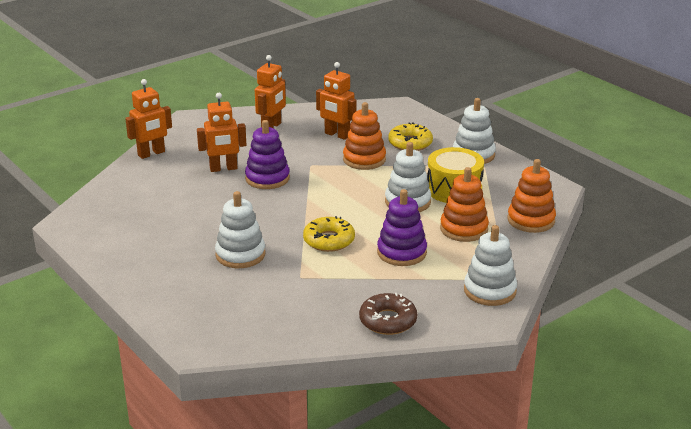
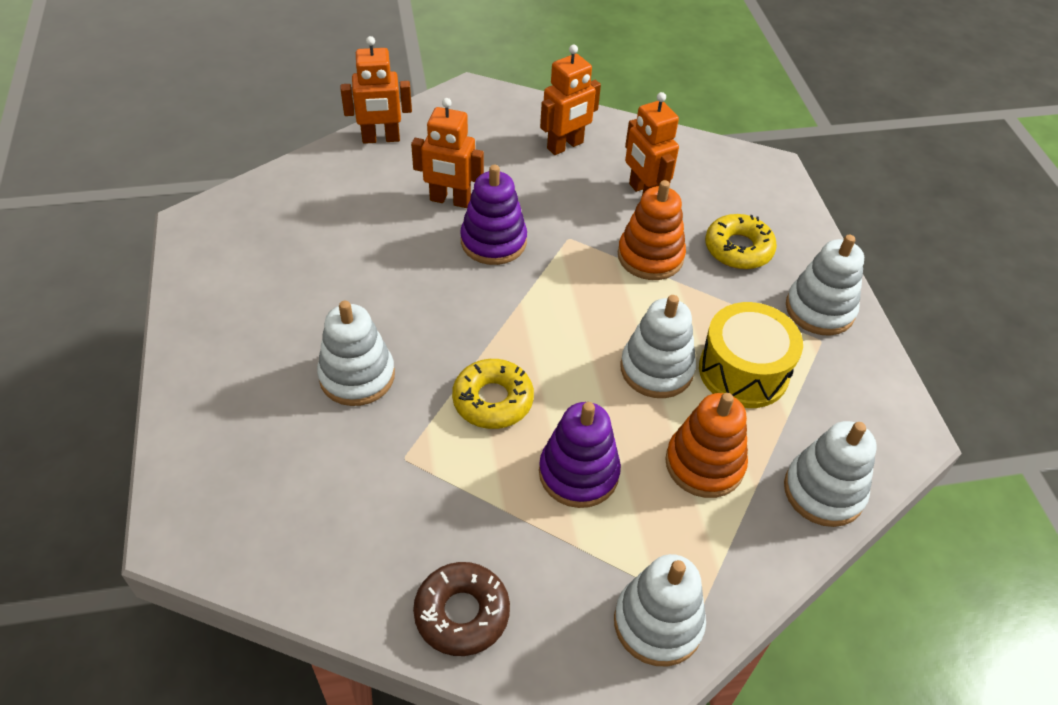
camera: 25 degrees right, 20 degrees up
orange stacking toy [508,159,556,233] -> white stacking toy [784,421,877,527]

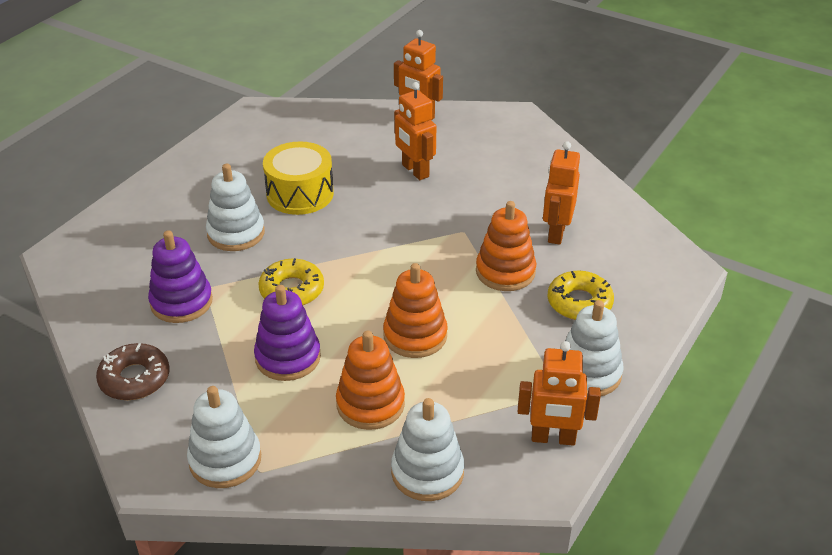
camera: 45 degrees right, 10 degrees down
purple stacking toy [460,165,527,265] -> purple stacking toy moved to [148,230,213,323]
orange robot [540,45,601,155] -> orange robot moved to [518,341,601,446]
white stacking toy [620,295,696,398] -> orange stacking toy [383,263,448,358]
yellow drum [699,302,803,408] -> yellow drum moved to [263,141,334,215]

